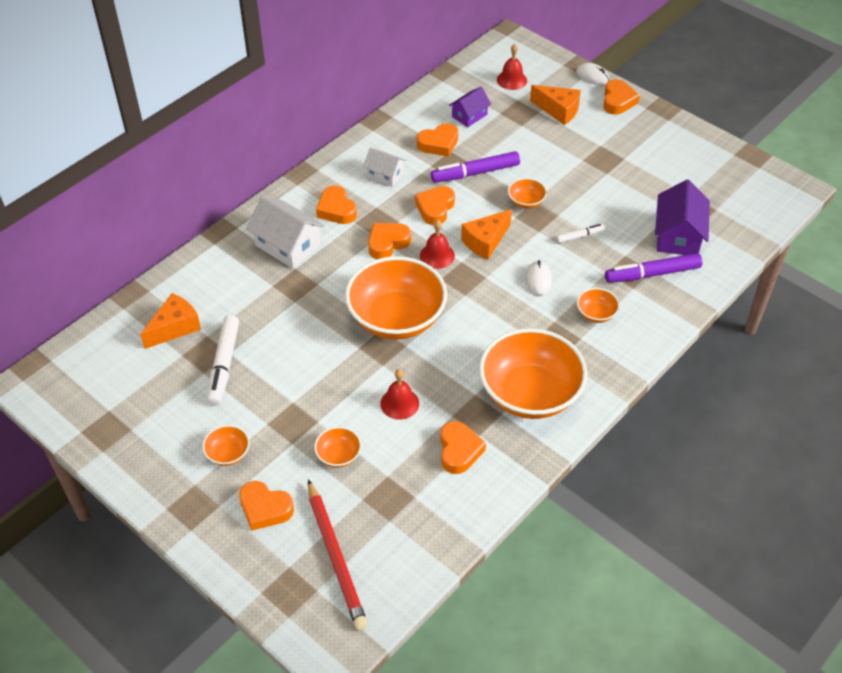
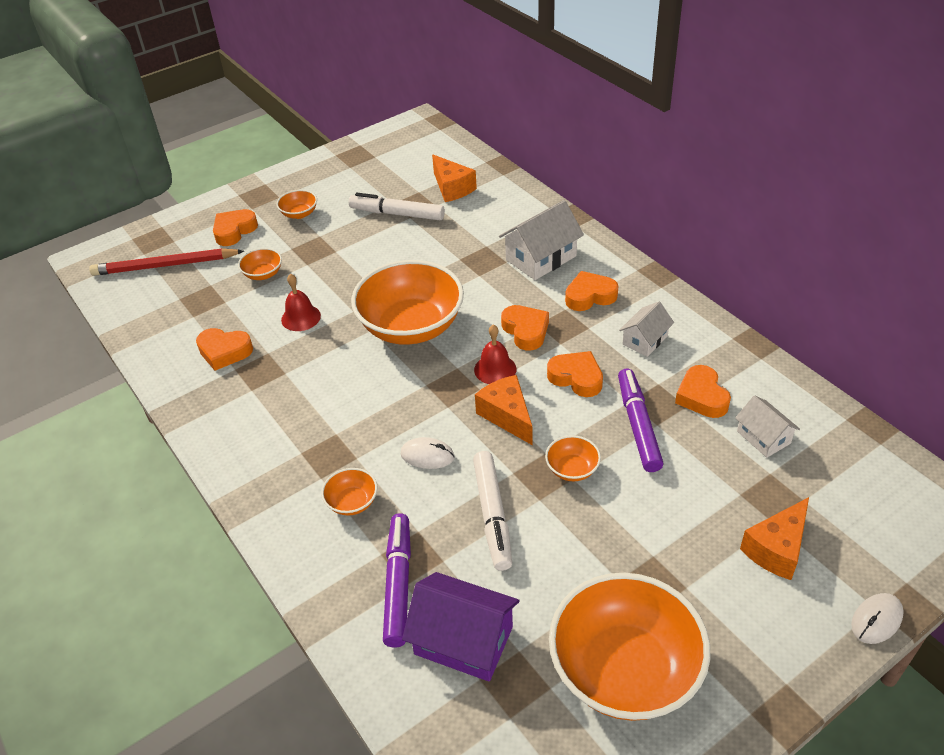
camera: 105 degrees right, 5 degrees down
purple house [449,87,491,127] -> white house [735,395,800,458]
orange bowl [479,328,587,419] -> orange bowl moved to [549,573,710,721]
red bell [497,44,527,90] -> none
white marker [556,224,604,243] -> white marker [473,451,512,571], size x1.90
orange heart [603,79,640,115] -> none

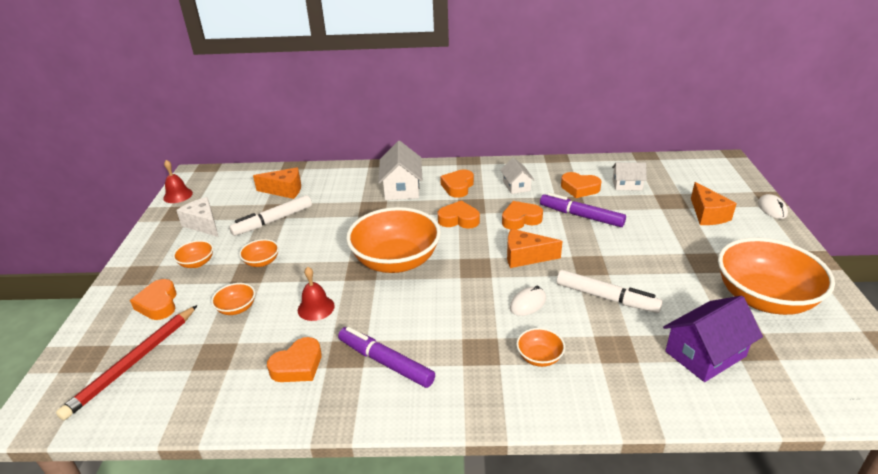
camera: 55 degrees left, 10 degrees down
purple marker [383,513,411,648] -> purple marker moved to [338,327,435,388]
red bell [474,324,516,384] -> red bell moved to [163,160,193,203]
orange bowl [545,435,601,481] -> orange bowl moved to [239,239,279,267]
none -> white cheese [176,197,218,237]

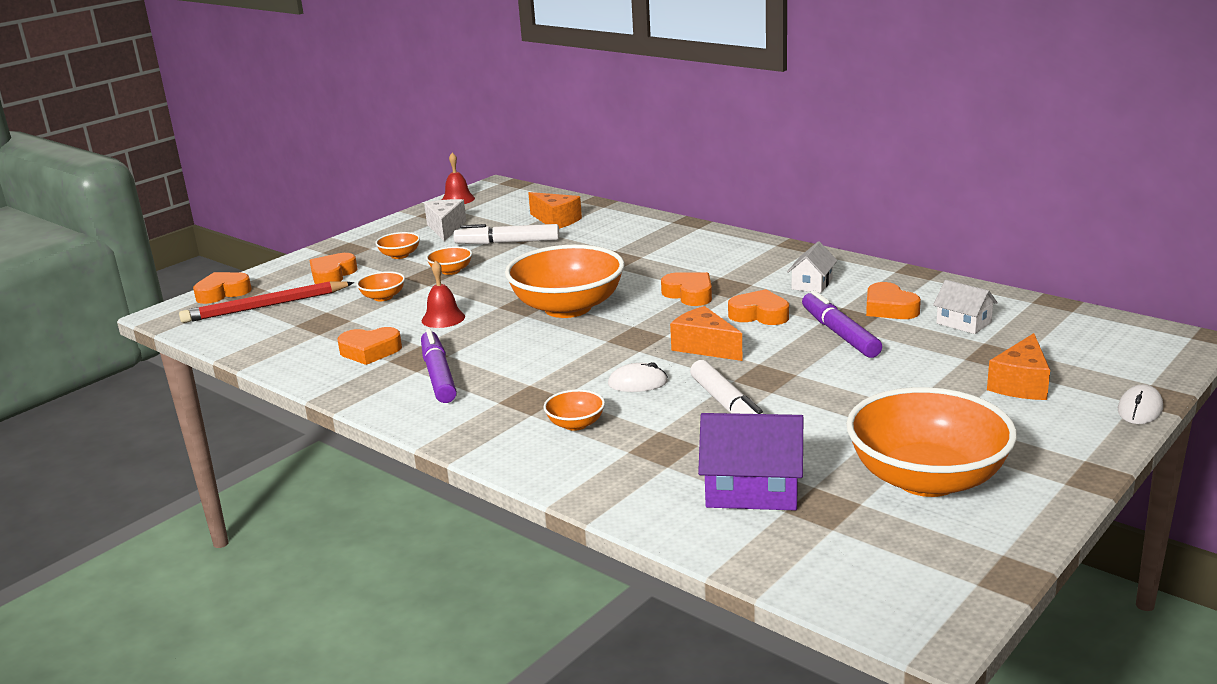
camera: 40 degrees right, 10 degrees down
white house [378,141,422,200] -> none
orange heart [440,170,474,198] -> orange heart moved to [193,272,252,304]

